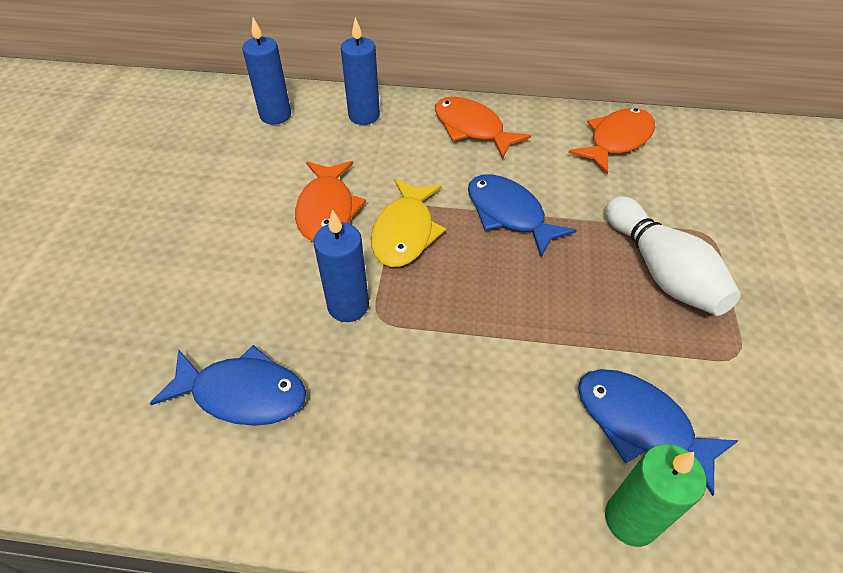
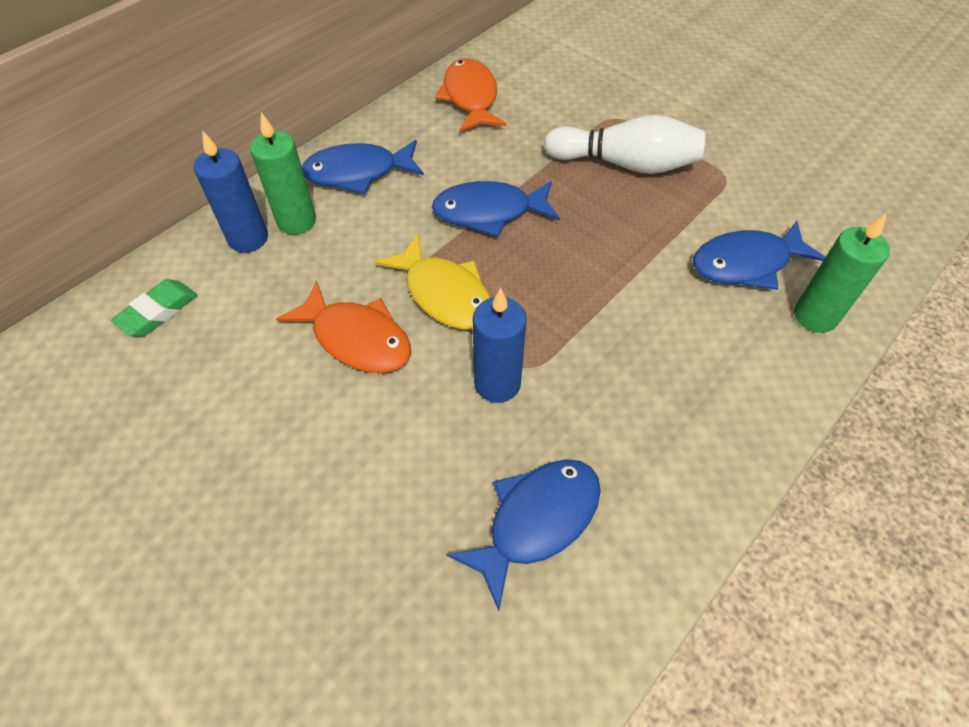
camera: 55 degrees left, 5 degrees up
blue candle [242,18,291,125] -> green eraser [111,279,197,336]
orange fish [435,97,531,159] -> blue fish [302,140,424,194]
none -> green candle [250,112,316,235]

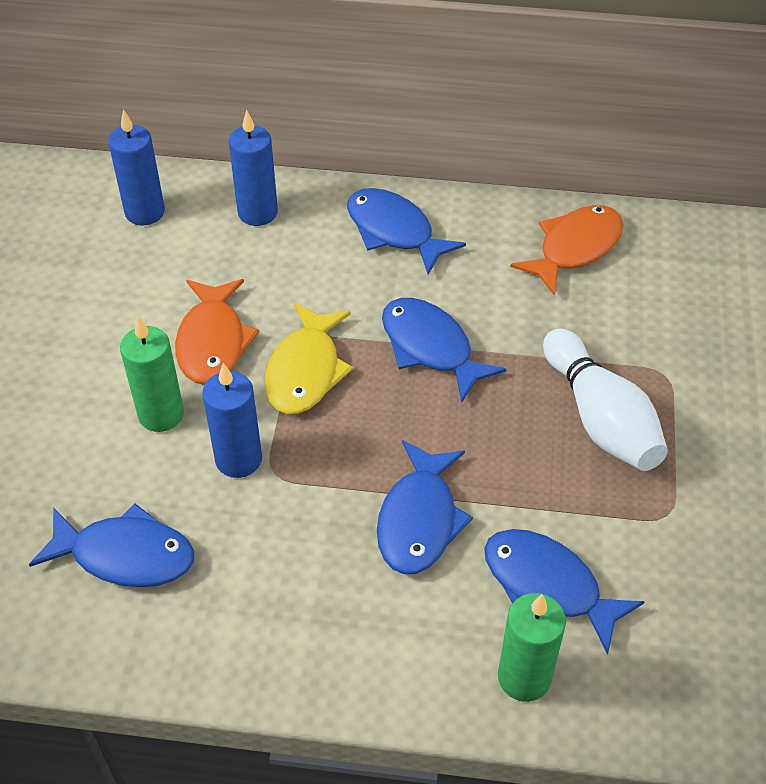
camera: 55 degrees right, 5 degrees down
green eraser [111,279,197,336] -> blue candle [108,109,165,226]
green candle [250,112,316,235] -> green candle moved to [120,317,184,432]
none -> blue fish [377,440,473,574]

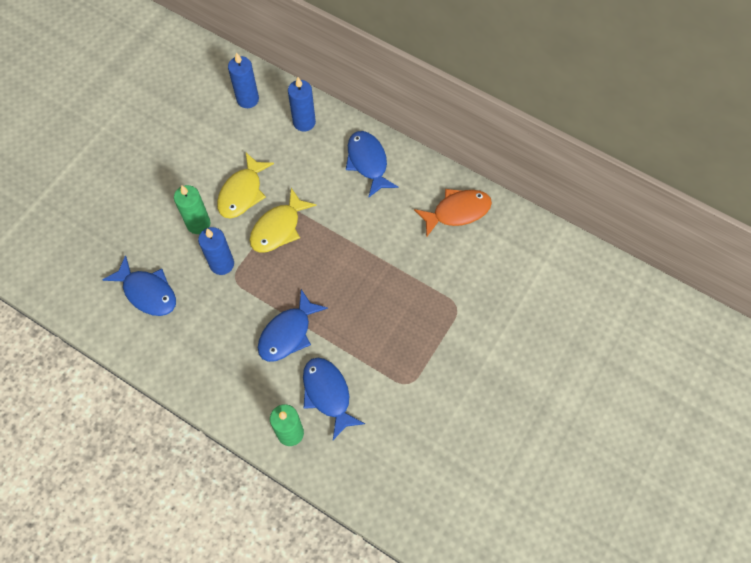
camera: 25 degrees right, 15 degrees up
orange fish [175,279,259,385] -> yellow fish [217,153,274,218]
blue fish [382,298,507,403] -> none
white bowling pin [543,328,668,471] -> none

